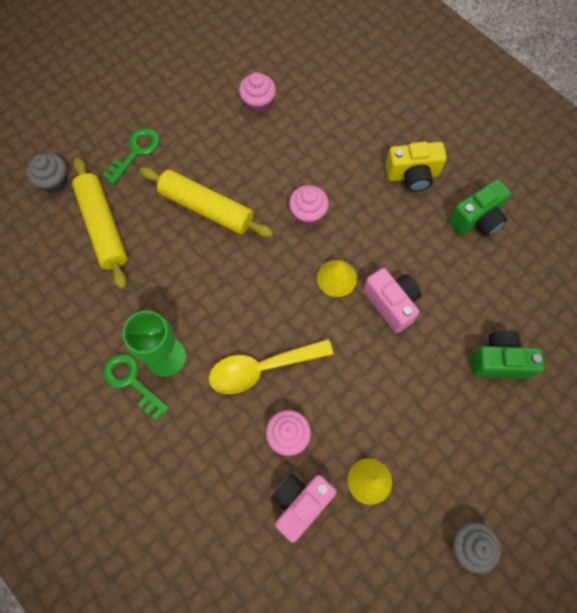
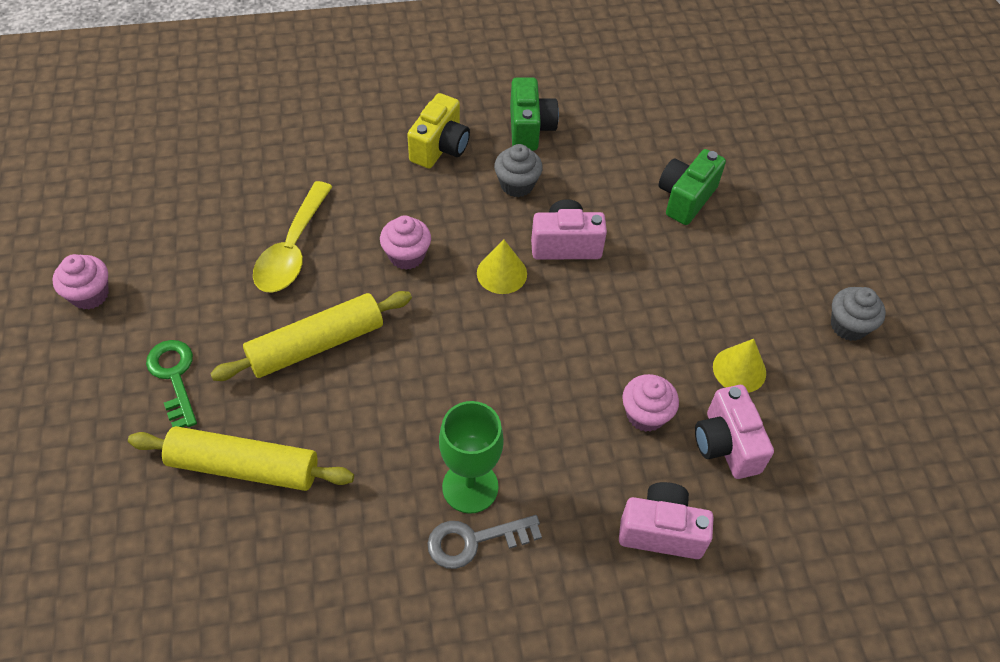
camera: 60 degrees left, 15 degrees down
grey cupcake [26,153,68,193] -> grey cupcake moved to [494,144,543,197]
green key [103,354,169,420] -> grey key [427,515,542,569]
yellow spoon [209,339,333,394] -> yellow spoon moved to [253,181,332,293]
pink cupcake [239,72,276,114] -> pink cupcake moved to [52,254,109,310]
none -> pink camera [619,482,714,559]

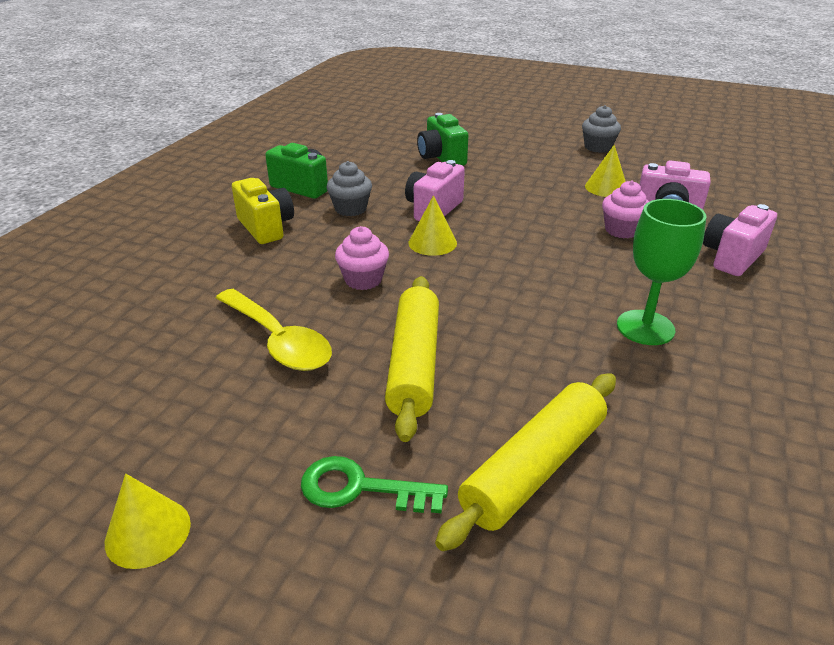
camera: 55 degrees left, 20 degrees down
pink cupcake [52,254,109,310] -> yellow cone [105,474,191,569]
grey key [427,515,542,569] -> none

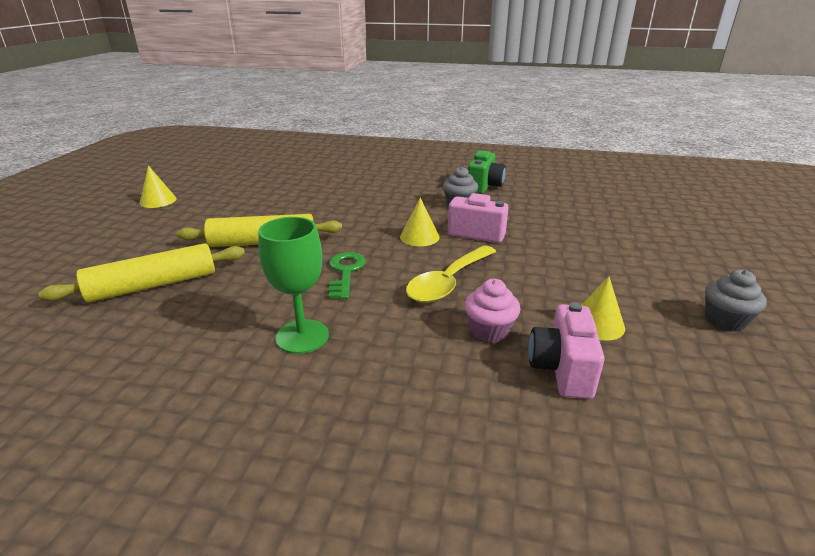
camera: 80 degrees right, 5 degrees down
yellow spoon [216,289,332,371] -> yellow spoon moved to [406,245,496,303]
yellow camera [232,178,294,244] -> none
green key [301,456,448,514] -> green key moved to [329,252,366,299]
pink cupcake [335,226,389,290] -> none
green camera [417,113,468,166] -> none
yellow rolling pin [435,373,616,551] -> yellow rolling pin turned 60 degrees counterclockwise [39,243,245,303]
pink camera [703,204,777,276] -> none

